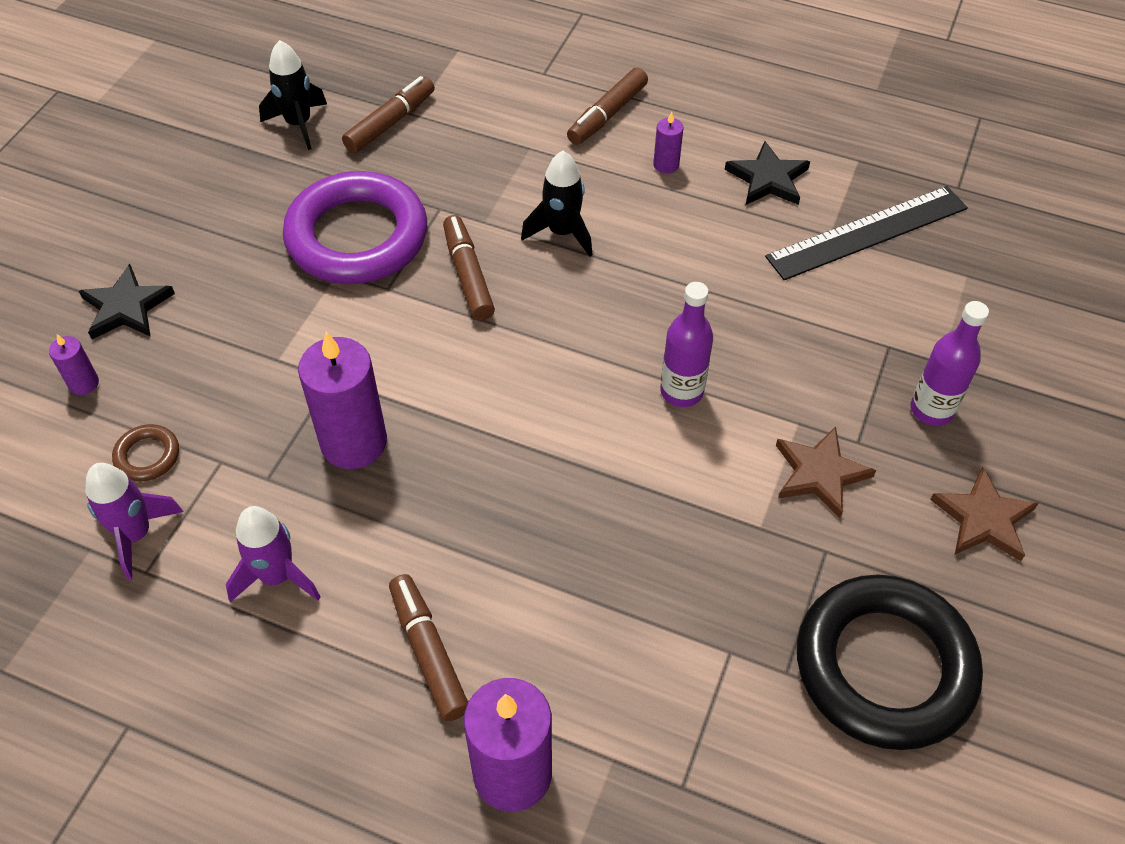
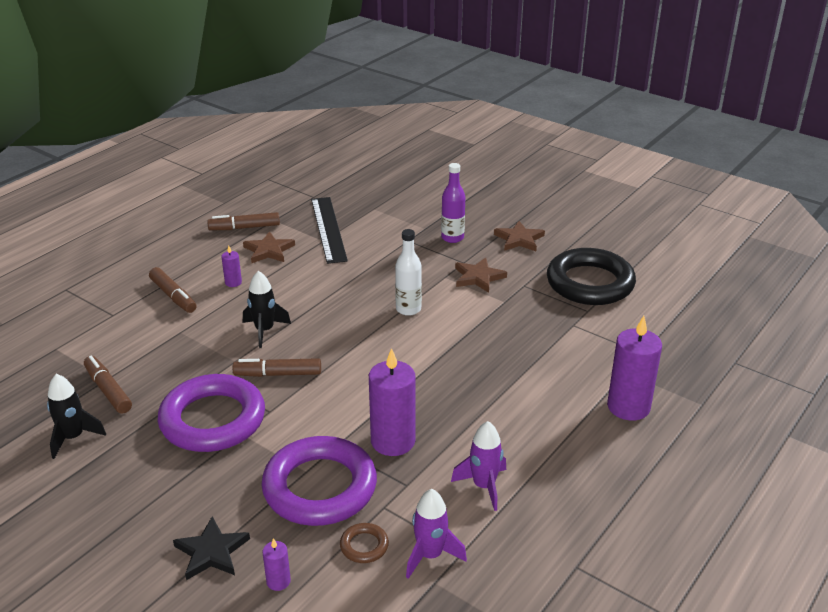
camera: 75 degrees left, 20 degrees down
brown marker [389,574,468,721] -> brown marker moved to [207,212,280,230]
purple bottle [660,282,713,407] -> white bottle [395,229,422,316]
black star [725,141,810,205] -> brown star [243,231,295,263]
none -> purple ring [261,436,377,526]

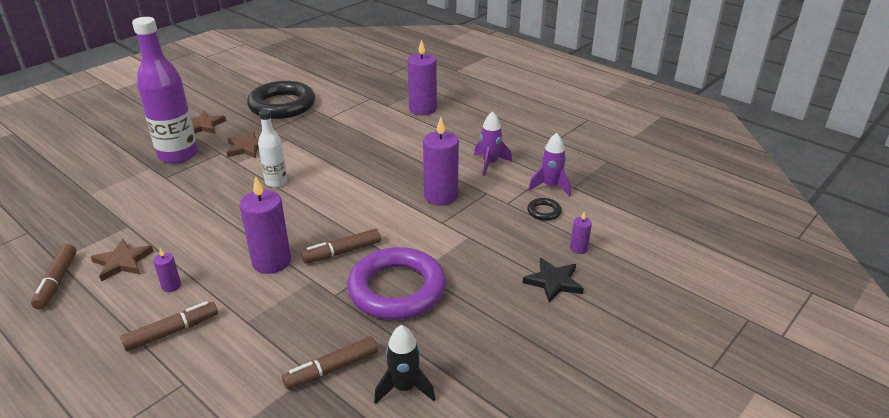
camera: 85 degrees left, 0 degrees up
brown marker [233,358,321,377] -> brown marker turned 60 degrees clockwise [301,229,381,264]
black rocket [243,271,291,348] -> purple candle [239,176,291,274]
purple ring [261,436,377,526] -> none
black ruler [311,197,348,264] -> none
brown ring [340,523,389,563] -> black ring [527,198,562,221]
purple bottle [441,163,465,243] -> purple bottle [132,17,198,164], size x1.87

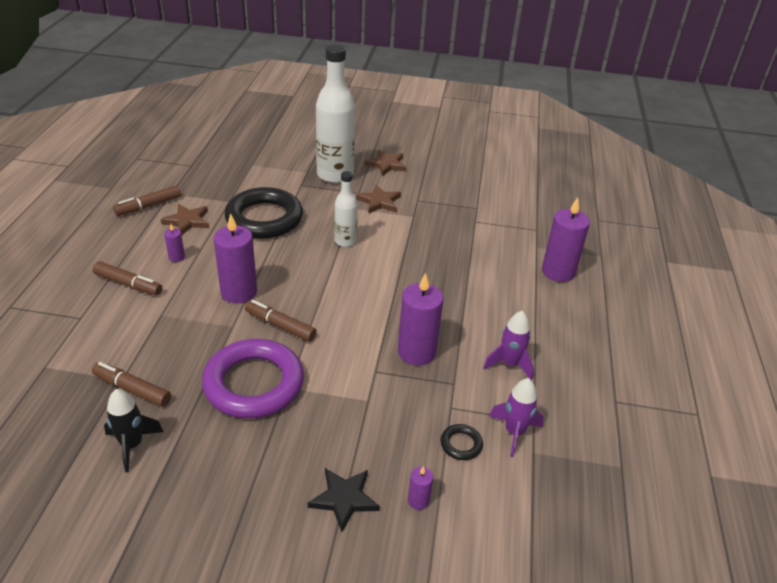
camera: 55 degrees right, 5 degrees up
purple bottle [132,17,198,164] -> white bottle [316,45,355,183]
black ring [247,81,315,119] -> black ring moved to [225,187,303,239]

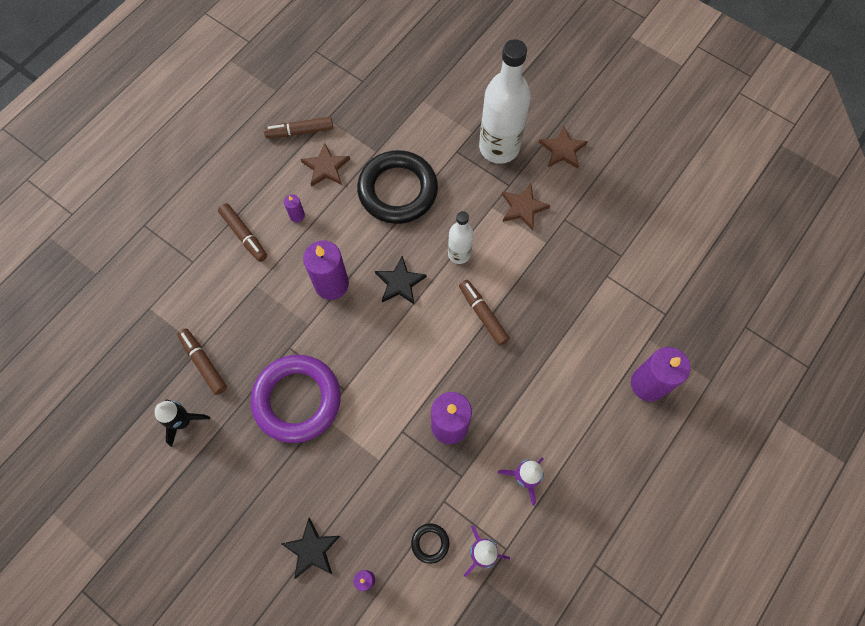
camera: 30 degrees right, 30 degrees up
brown marker [245,300,317,342] -> brown marker moved to [459,280,510,346]
none -> black star [375,256,427,304]

